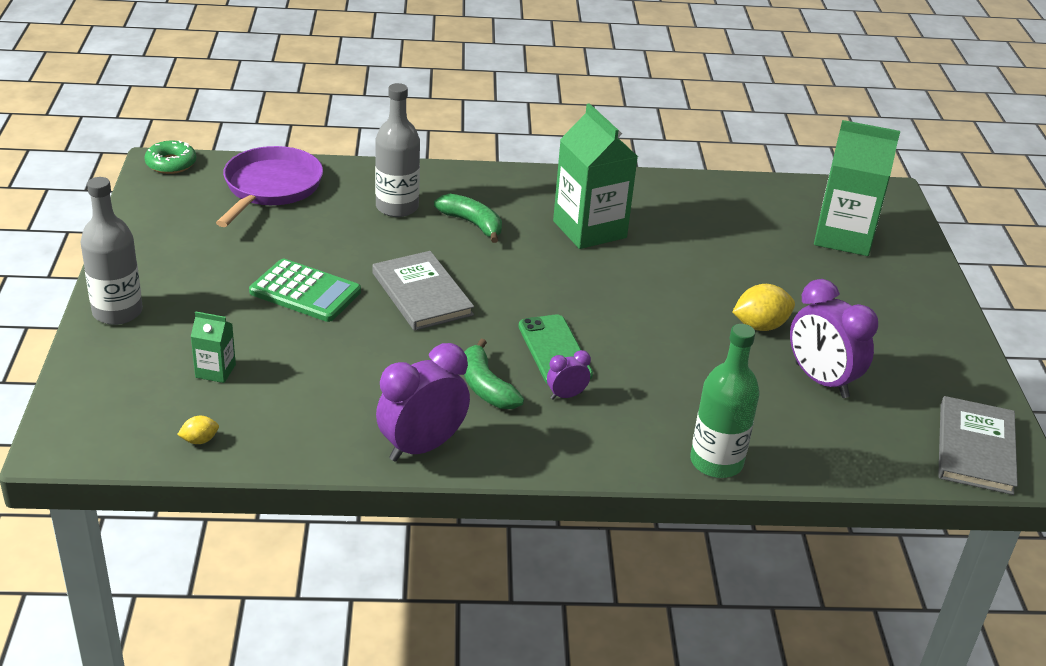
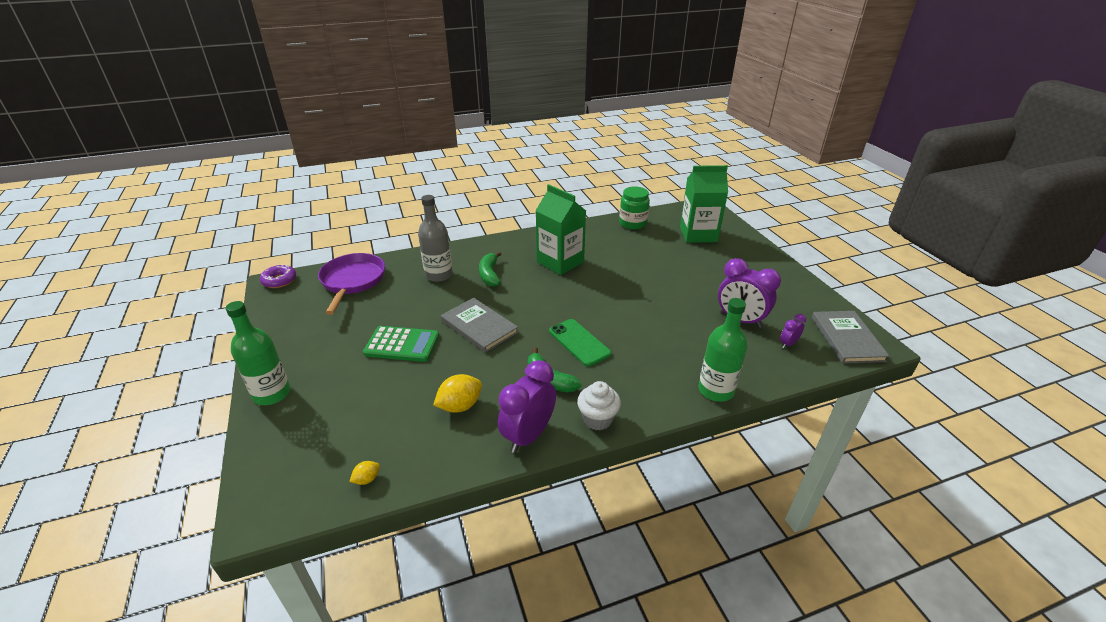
camera: 15 degrees left, 0 degrees up
grey bottle [80,177,143,325] -> green bottle [226,301,290,405]
green donut [145,140,196,174] -> purple donut [260,264,296,288]
green carton [191,311,236,383] -> none
green banana [434,194,502,243] -> green banana turned 120 degrees counterclockwise [479,252,501,287]
purple clock [547,350,591,400] -> purple clock moved to [780,314,806,349]
yellow lemon [732,284,795,331] -> yellow lemon moved to [433,374,482,413]
none -> white cupcake [577,381,621,430]
none -> green jar [619,186,650,230]

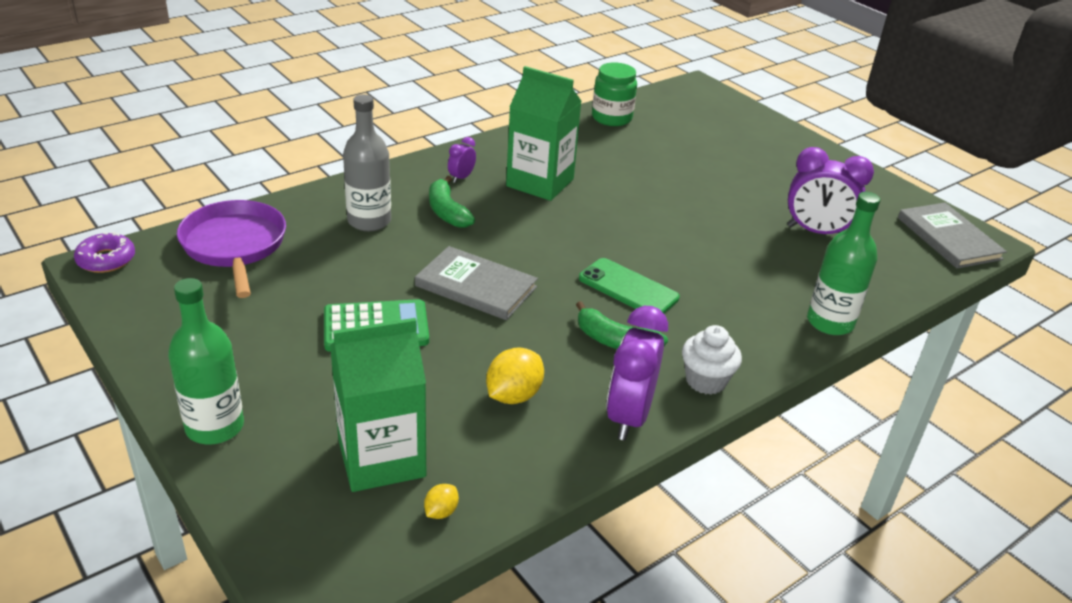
camera: 20 degrees left, 0 degrees up
green carton [680,165,728,243] -> green carton moved to [330,318,426,492]
purple clock [780,314,806,349] -> purple clock moved to [448,137,476,183]

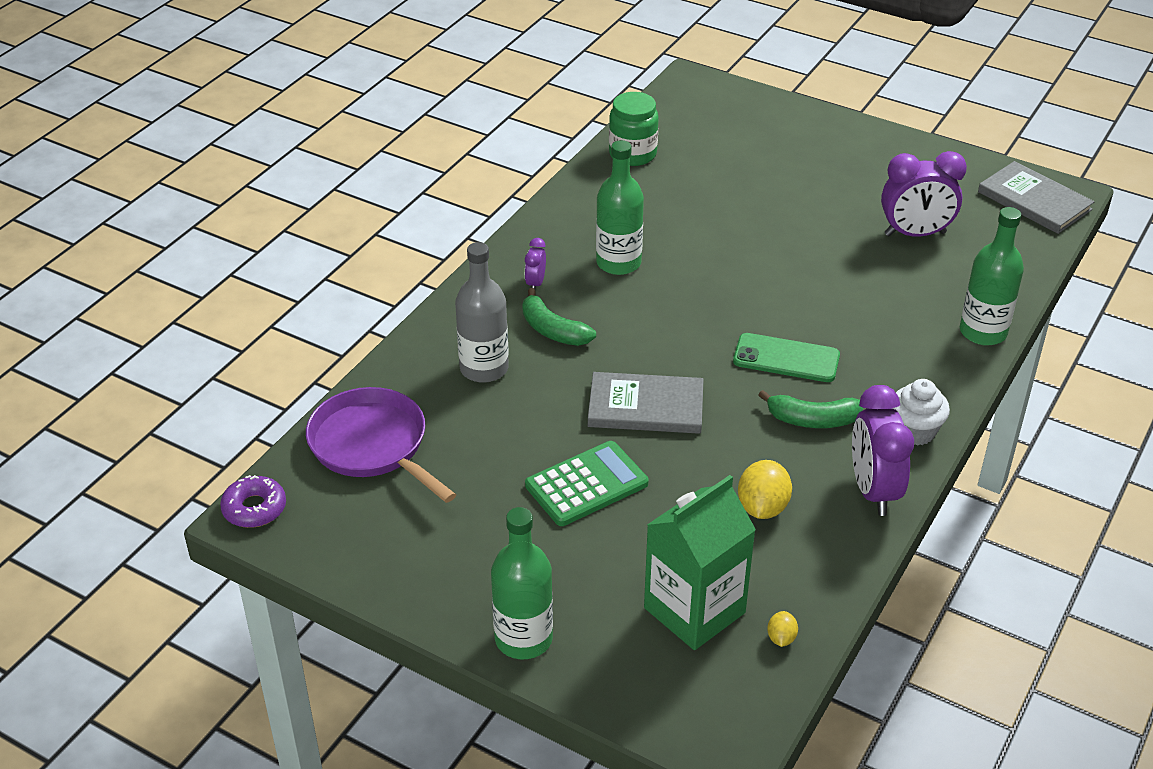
camera: 20 degrees left, 5 degrees up
green carton [506,66,581,201] -> green bottle [596,140,644,275]

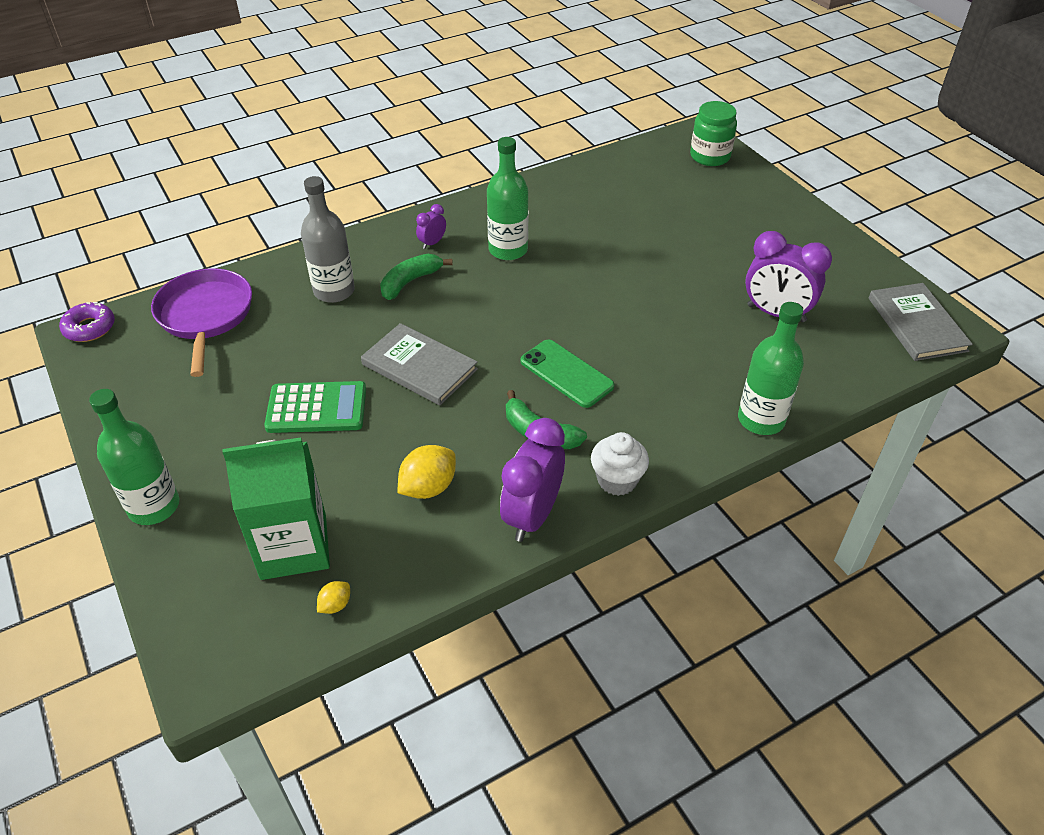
camera: 30 degrees right, 5 degrees up
green banana [522,288,596,346] -> green banana turned 60 degrees clockwise [380,254,453,300]
green jar [609,92,659,166] -> green jar moved to [690,101,737,166]

